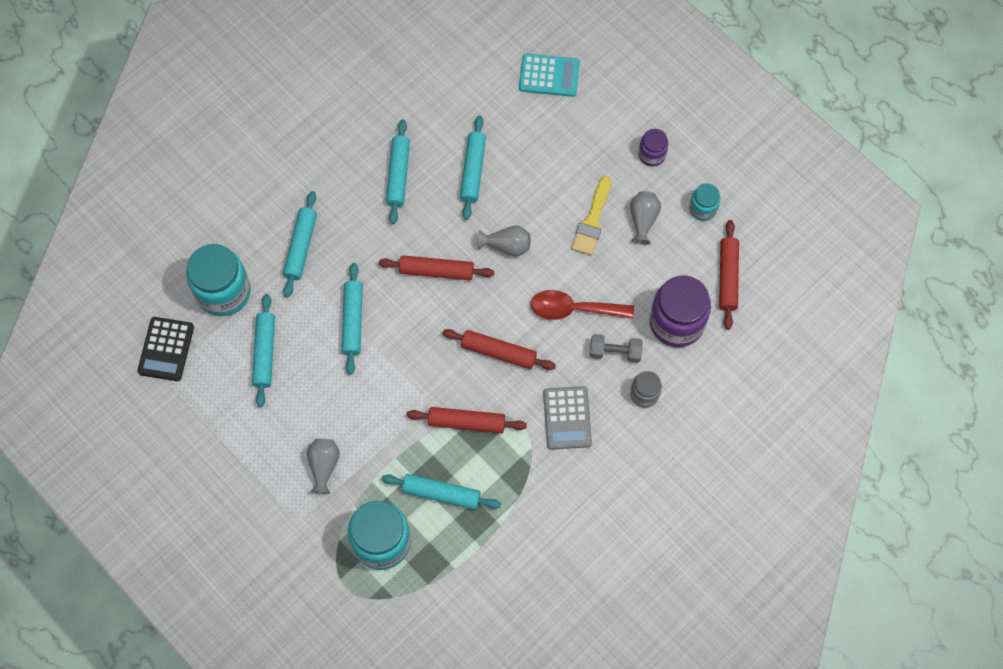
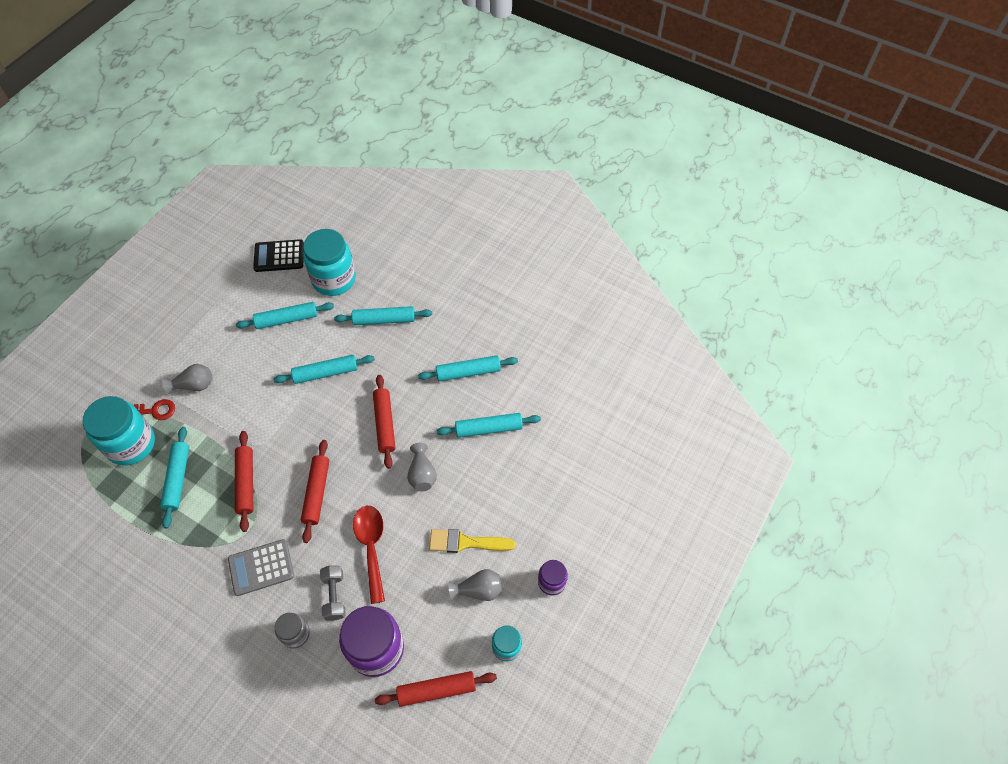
camera: 75 degrees right, 10 degrees down
turquoise calculator [519,54,580,97] -> none
none -> red key [134,399,175,420]

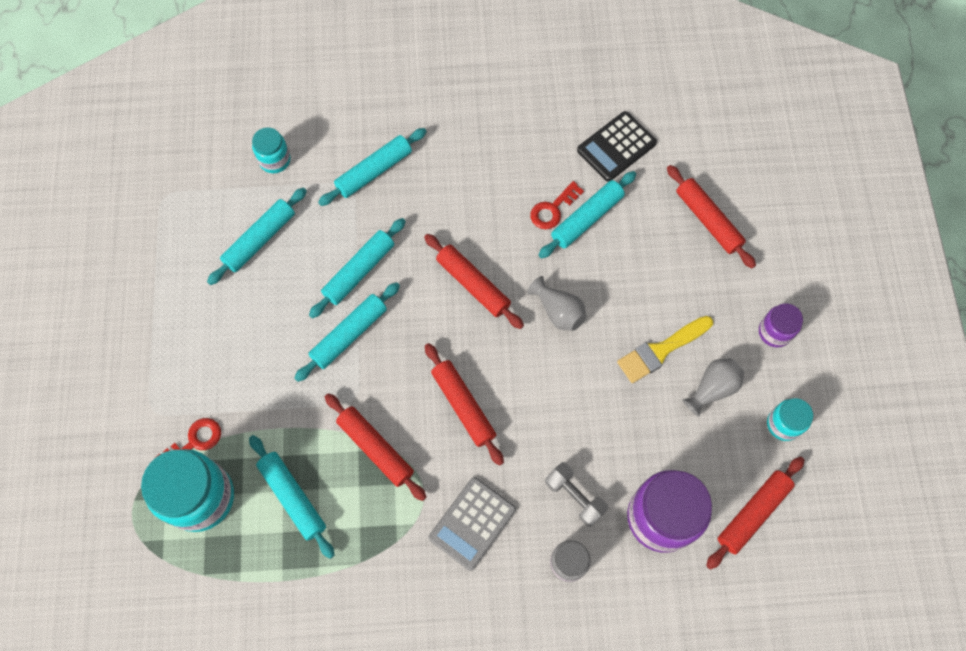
camera: 35 degrees left, 10 degrees up
grey vase [162,364,213,394] -> none
black calculator [253,239,304,272] -> black calculator moved to [577,111,657,182]
turquoise jar [303,229,356,296] -> turquoise jar [252,127,290,173], size x0.52
red spoon [353,506,385,604] -> none
turquoise rolling pin [418,355,518,382] -> turquoise rolling pin moved to [294,282,400,382]
none -> red key [530,181,584,229]
none -> red rolling pin [667,165,756,268]

